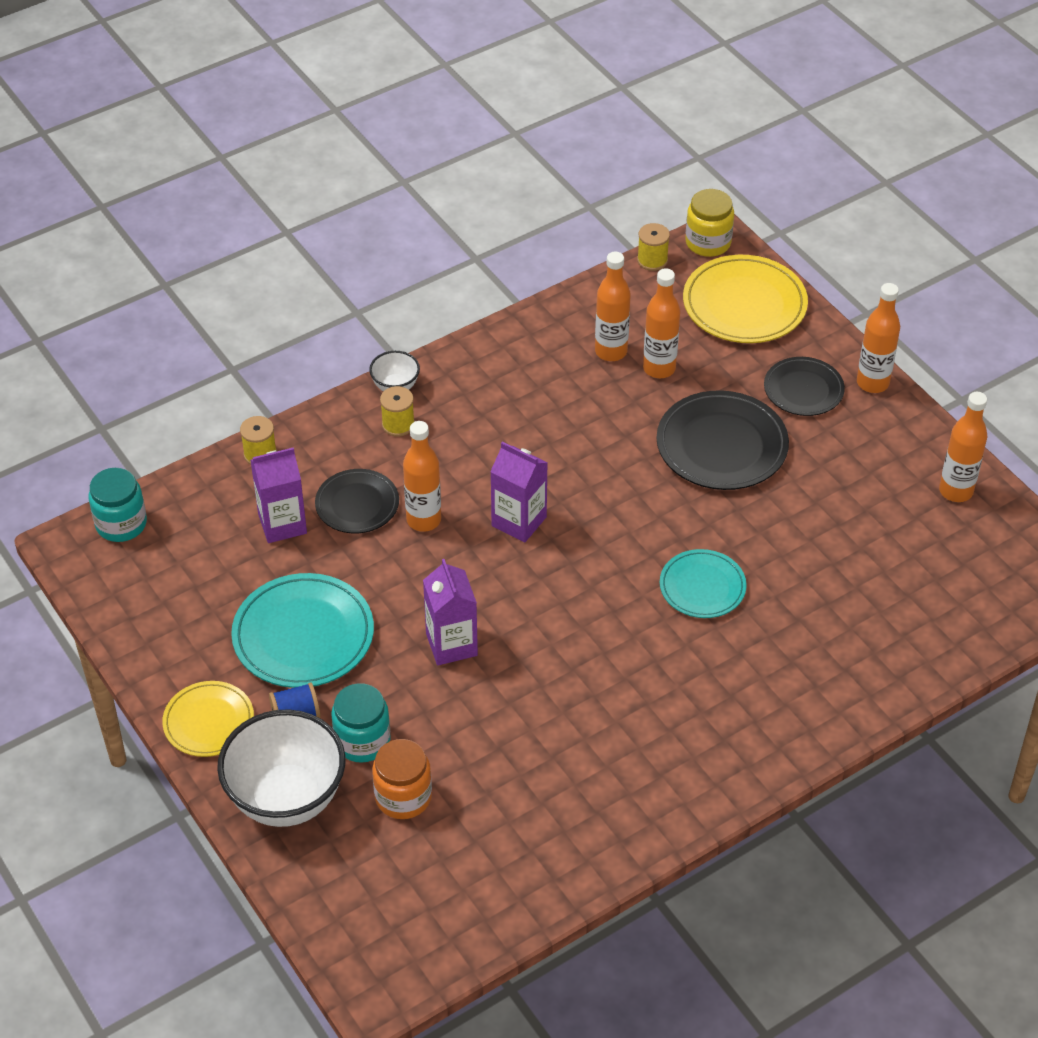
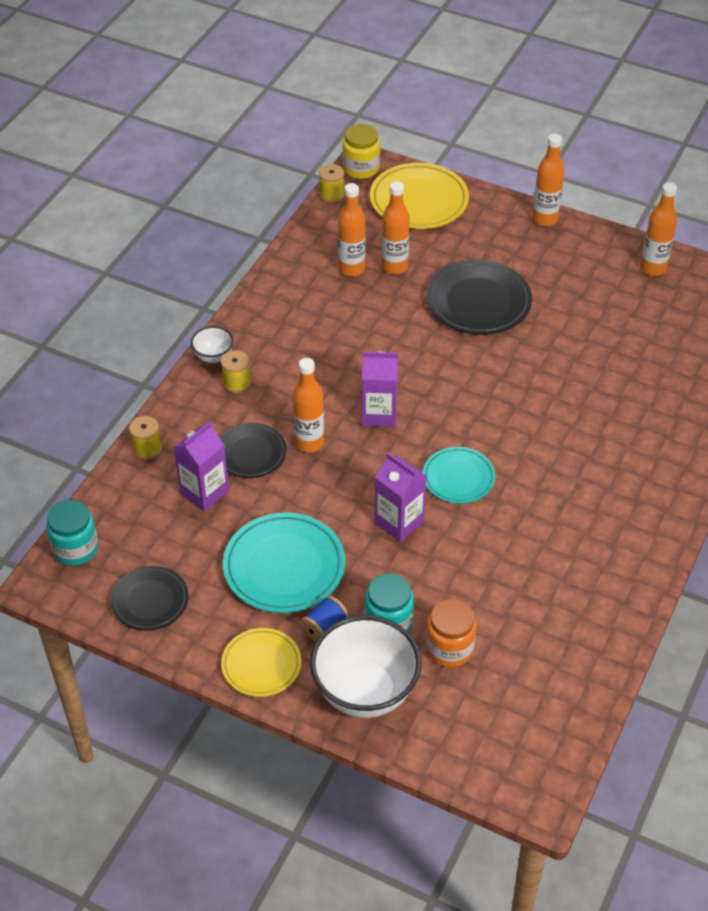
camera: 30 degrees left, 0 degrees up
turquoise plate [660,549,747,618] -> turquoise plate moved to [423,447,495,504]
black plate [764,357,845,416] -> black plate moved to [111,566,189,631]

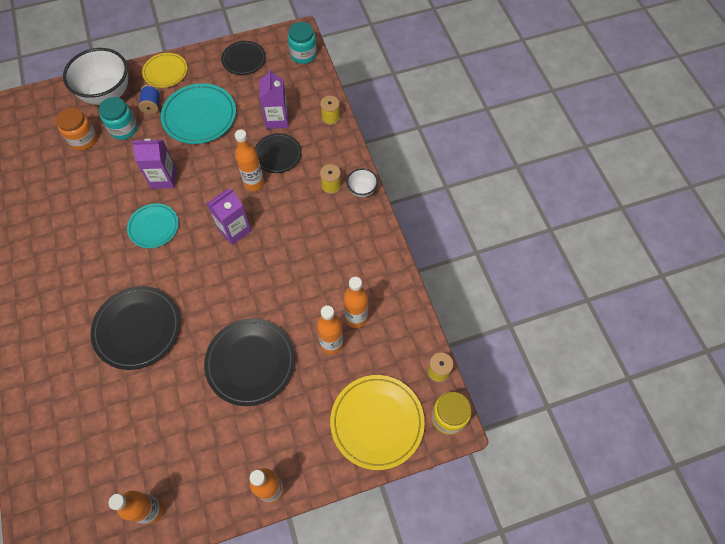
camera: 135 degrees right, 15 degrees up
none -> black plate [91,286,180,370]

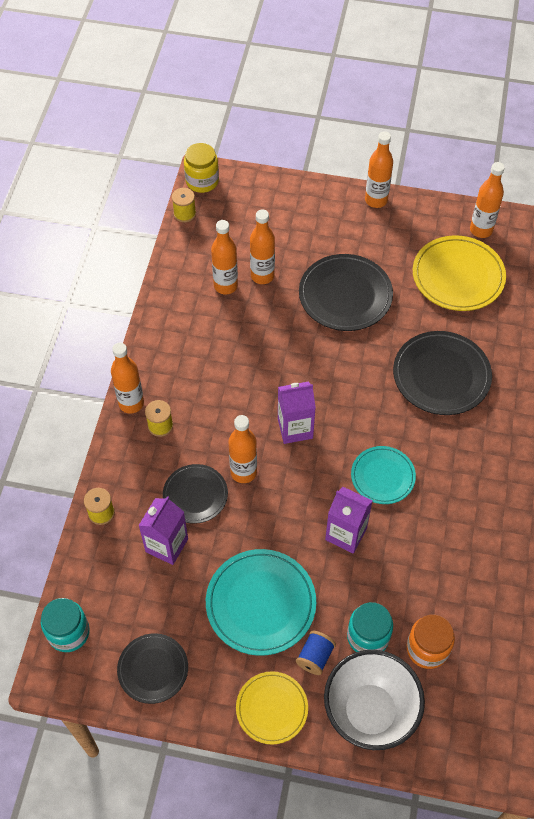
camera: 150 degrees left, 5 degrees down
yellow plate [330,375,425,470] -> yellow plate moved to [413,235,506,311]
white bowl [347,168,378,197] -> orange bottle [111,343,144,414]

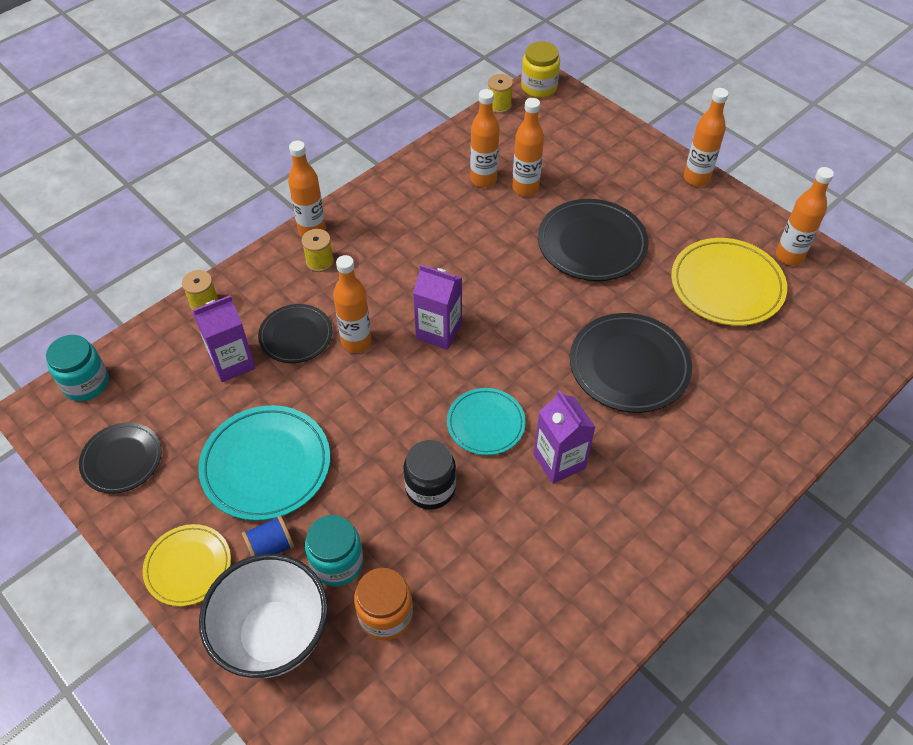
camera: 35 degrees right, 5 degrees down
purple carton [325,487,373,554] -> purple carton moved to [534,390,596,484]
none -> black jar [403,440,456,510]

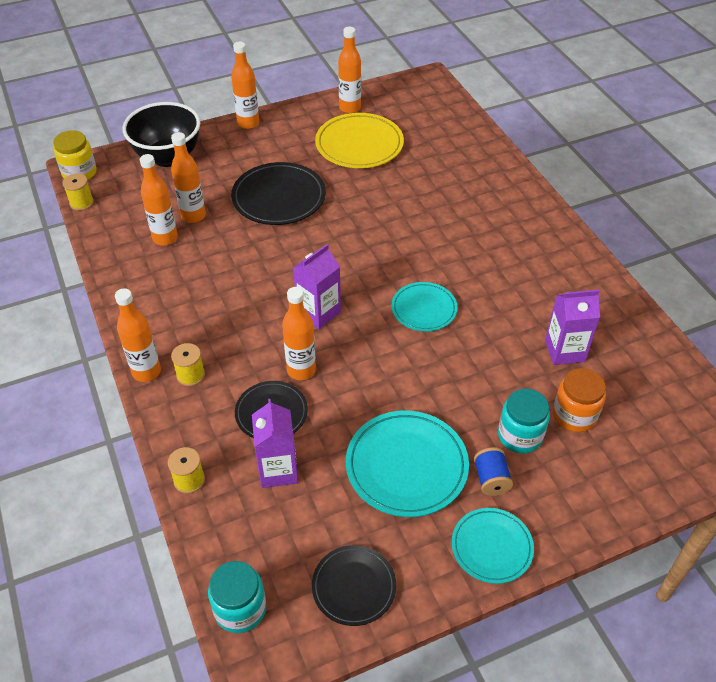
camera: 70 degrees left, 5 degrees down
yellow plate [143,524,231,606] -> turquoise plate [452,508,534,584]
white bowl [199,554,328,678] -> none
black jar [403,440,456,510] -> none
purple carton [534,390,596,484] -> purple carton moved to [545,290,600,365]
black plate [570,313,692,413] -> none
none -> black bowl [123,102,200,167]

